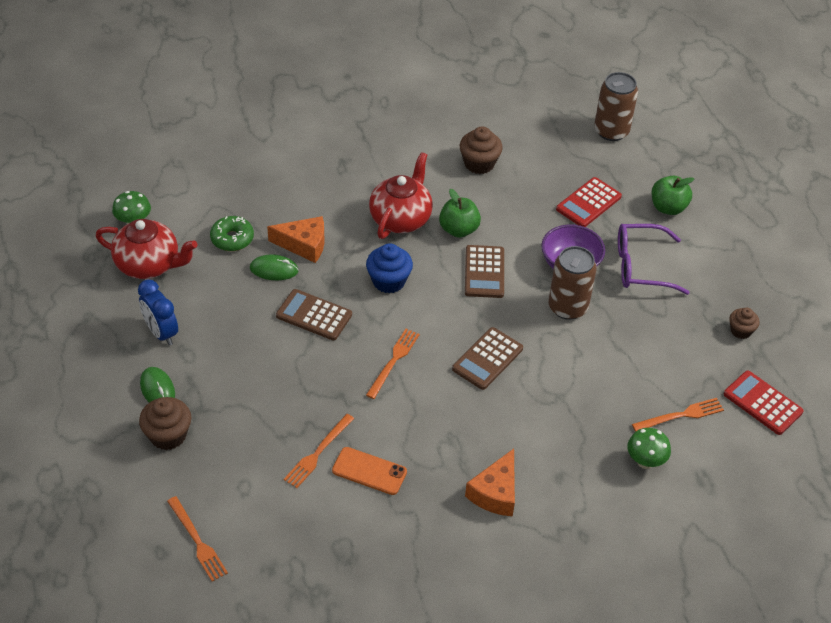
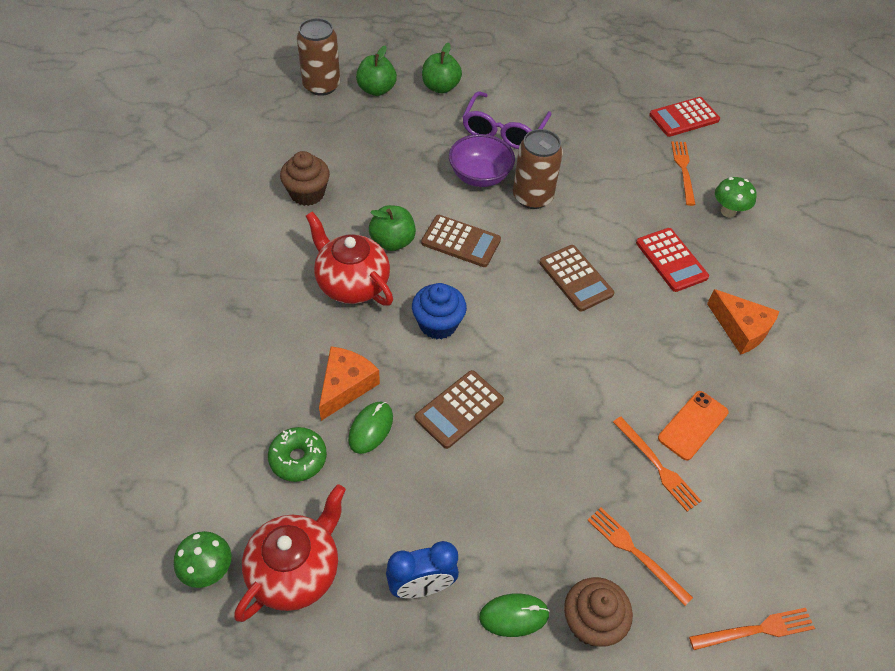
camera: 70 degrees left, 5 degrees up
orange fork [366,329,420,399] -> orange fork moved to [587,507,693,606]
red calculator [556,177,622,227] -> red calculator moved to [636,228,709,292]
brown cupcake [729,308,760,339] -> none
none -> green apple [356,46,397,96]

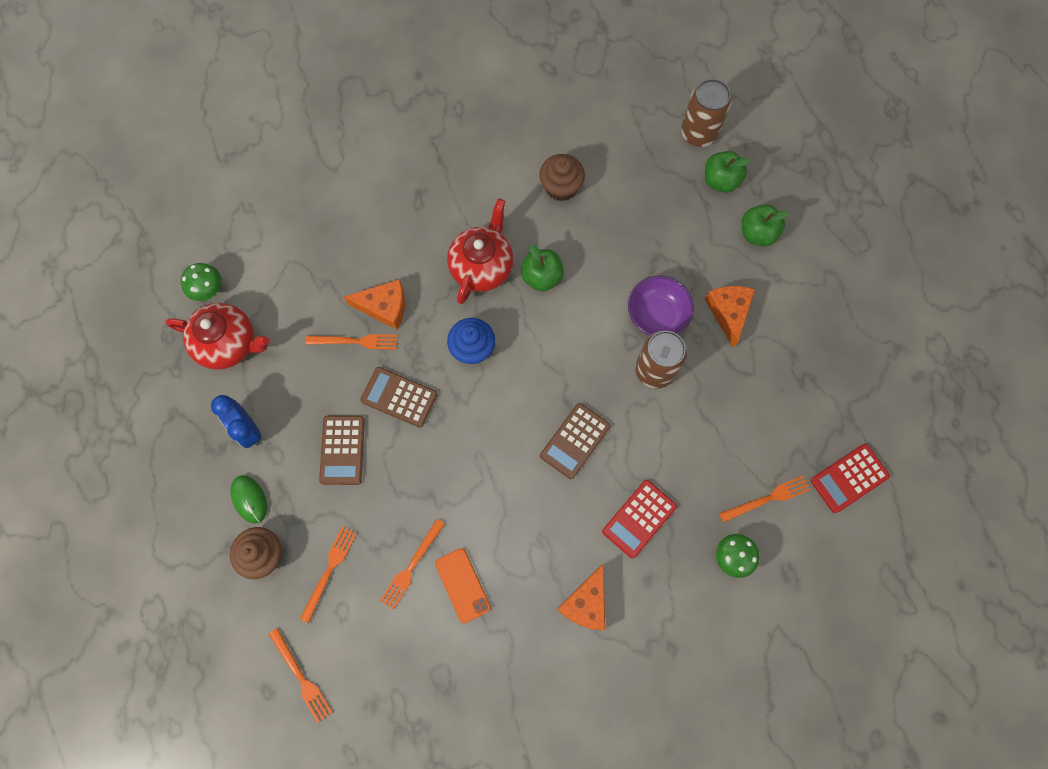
camera: 70 degrees right, 20 degrees up
green donut [268,427,327,482] -> none
green mouse [348,402,393,454] -> orange fork [305,334,398,350]
brown calculator [421,215,501,267] -> brown calculator moved to [319,416,365,485]
purple glasses [462,91,551,149] -> orange cheese [705,286,755,348]
red calculator [649,97,720,137] -> red calculator turned 75 degrees counterclockwise [810,444,890,513]
orange phone [658,391,729,460] -> orange phone turned 45 degrees clockwise [435,548,491,623]

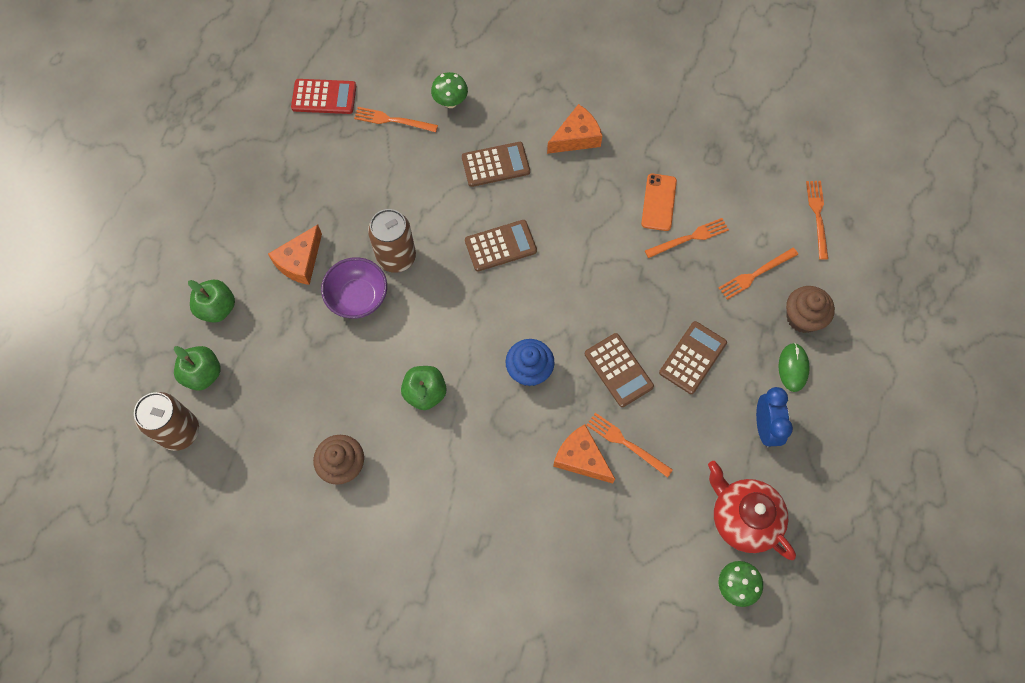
camera: 145 degrees left, 5 degrees down
red teapot [447,199,514,304] -> none
red calculator [602,480,677,559] -> brown calculator [462,142,530,187]

